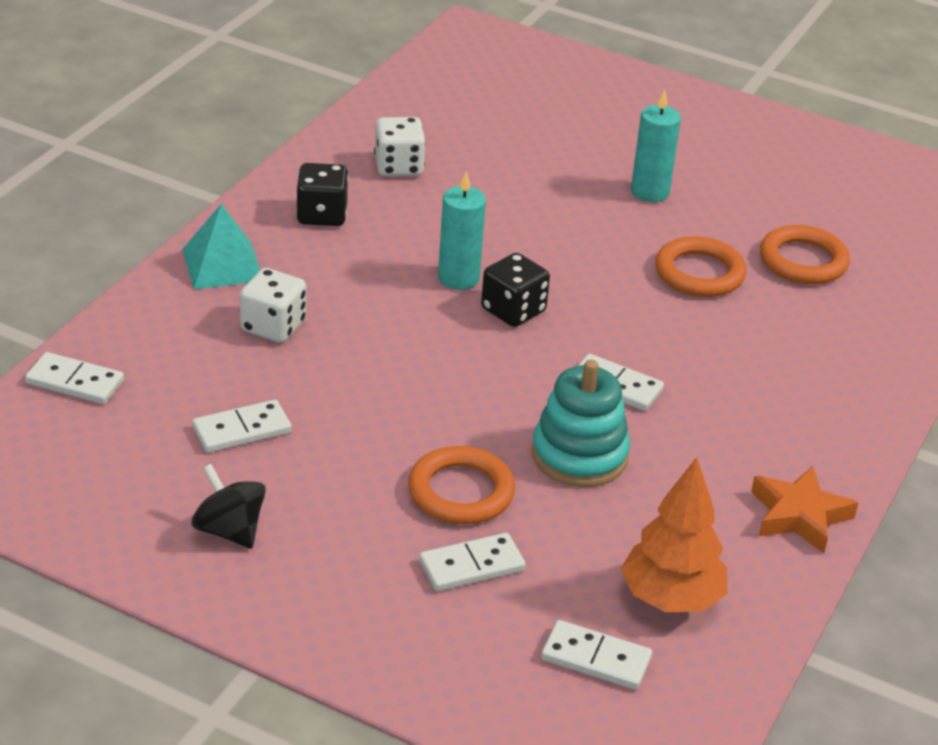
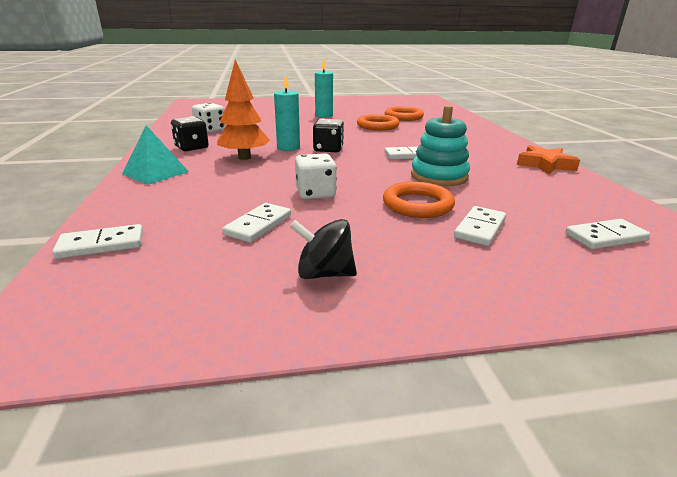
camera: 35 degrees left, 10 degrees down
white dice [240,268,306,343] -> white dice moved to [295,153,337,199]
orange tree [621,457,727,612] -> orange tree moved to [217,59,270,160]

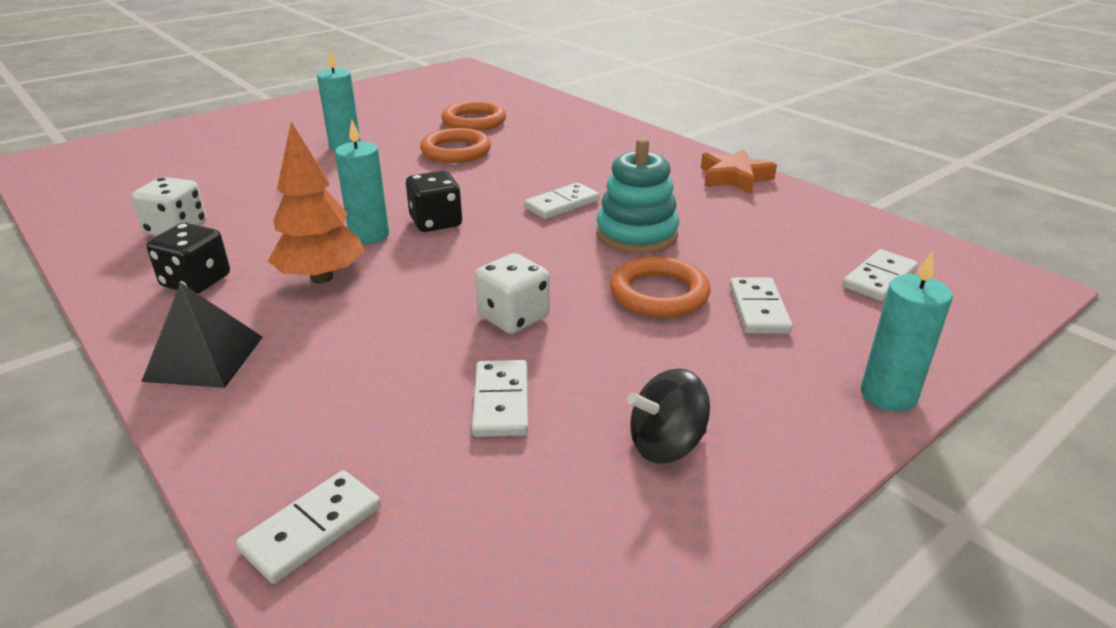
camera: 30 degrees left, 5 degrees up
turquoise pyramid [122,125,189,185] -> black pyramid [141,282,263,388]
none -> turquoise candle [861,251,953,412]

